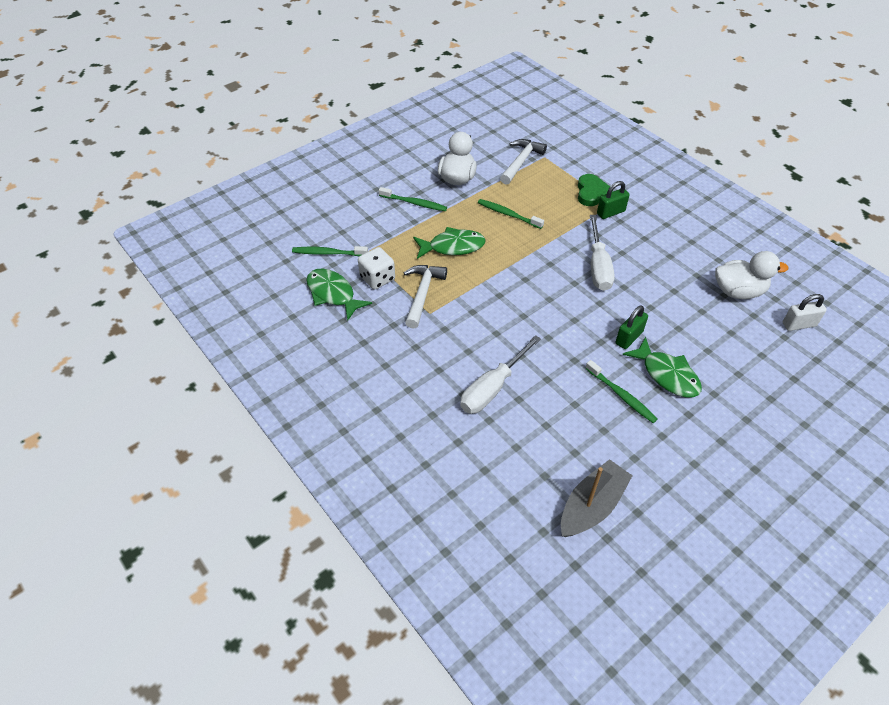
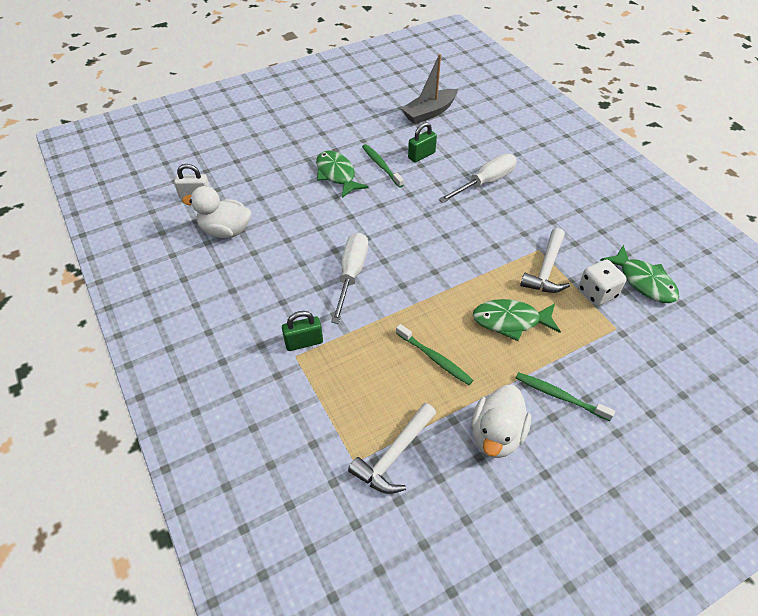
camera: 170 degrees left, 0 degrees up
green toothbrush [292,246,368,256] -> none
green heart [578,174,613,206] -> none
green padlock [616,305,648,349] -> green padlock moved to [408,122,437,163]

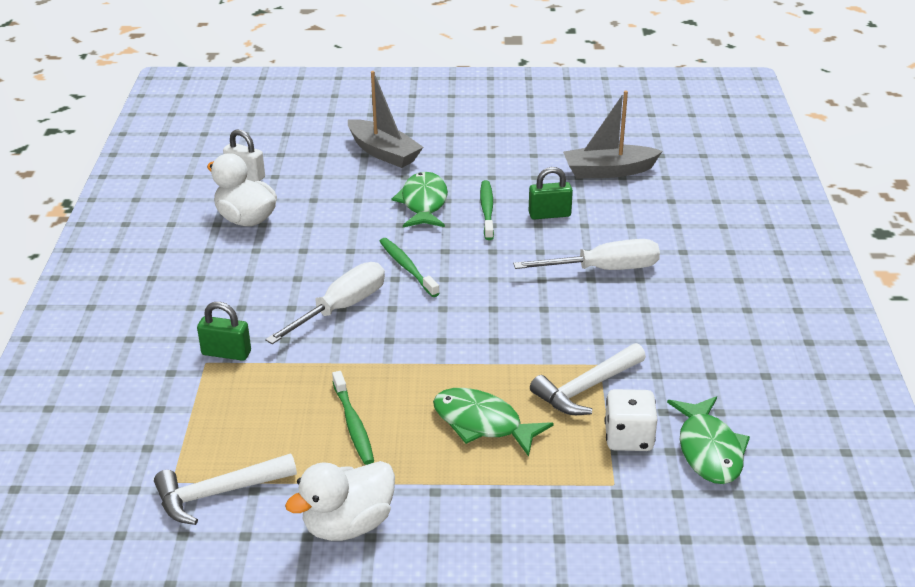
camera: 30 degrees right, 15 degrees down
green toothbrush [516,372,615,421] -> green toothbrush moved to [379,238,440,297]
none -> grey boat [348,71,423,168]

